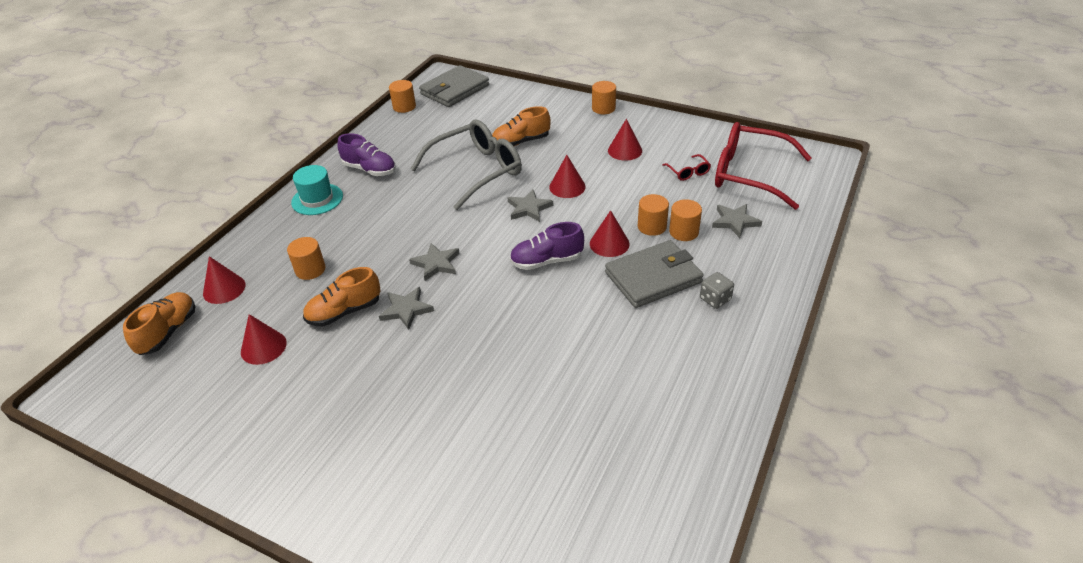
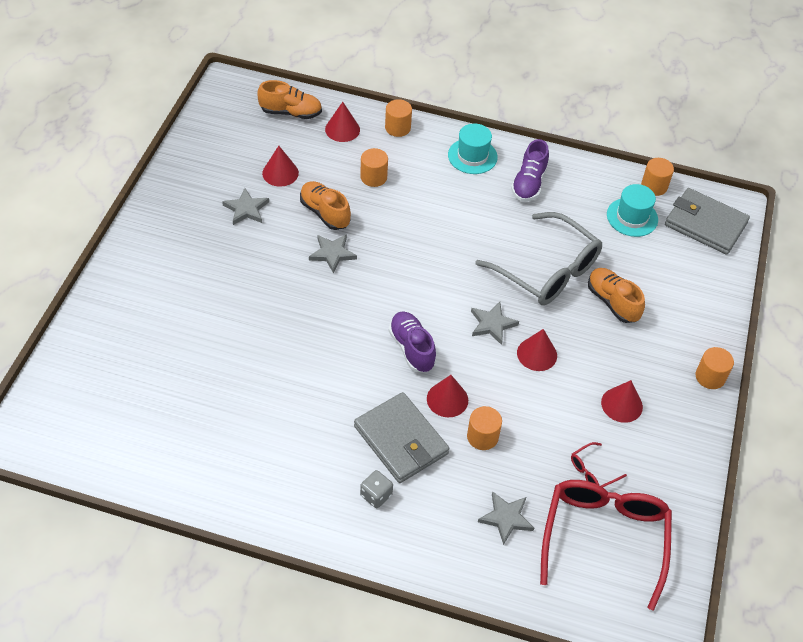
camera: 75 degrees right, 10 degrees up
grey star [409,243,459,281] -> grey star moved to [222,188,269,225]
orange cylinder [669,199,702,241] -> orange cylinder moved to [385,99,412,137]
none -> turquoise hat [607,184,658,237]

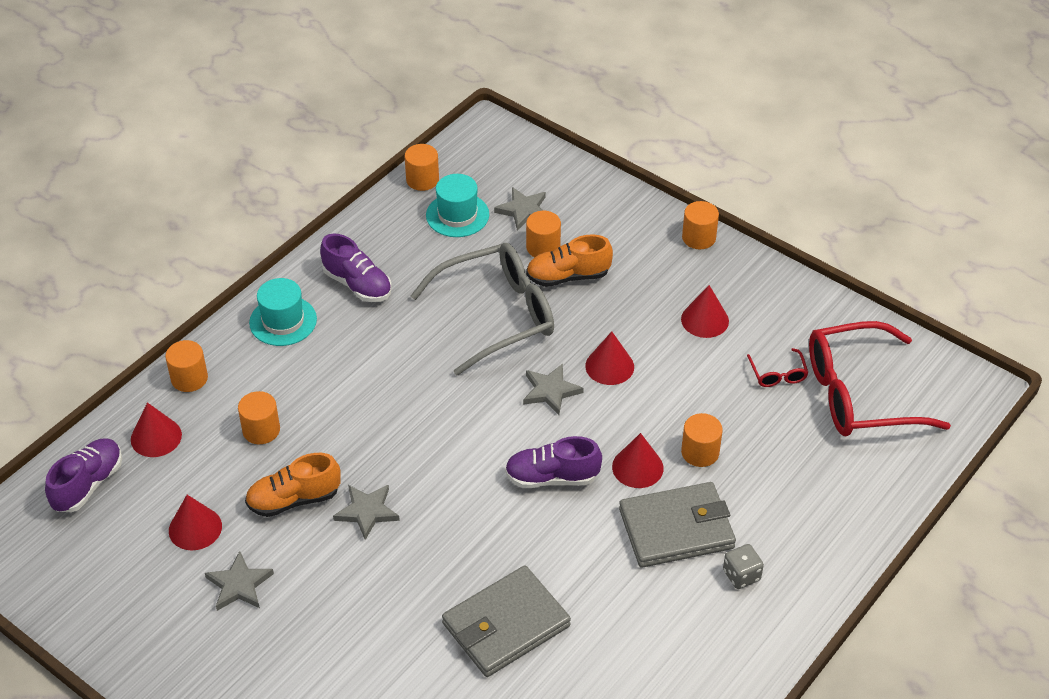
camera: 65 degrees left, 5 degrees down
orange shoe [257,80,322,119] -> purple shoe [45,438,122,512]
grey star [478,492,534,545] -> grey star moved to [494,187,546,231]
red glasses [540,480,672,610] -> red glasses turned 45 degrees counterclockwise [809,321,951,436]
grey wallet [665,188,750,255] -> grey wallet moved to [442,566,571,677]
none -> orange cylinder [526,211,561,257]

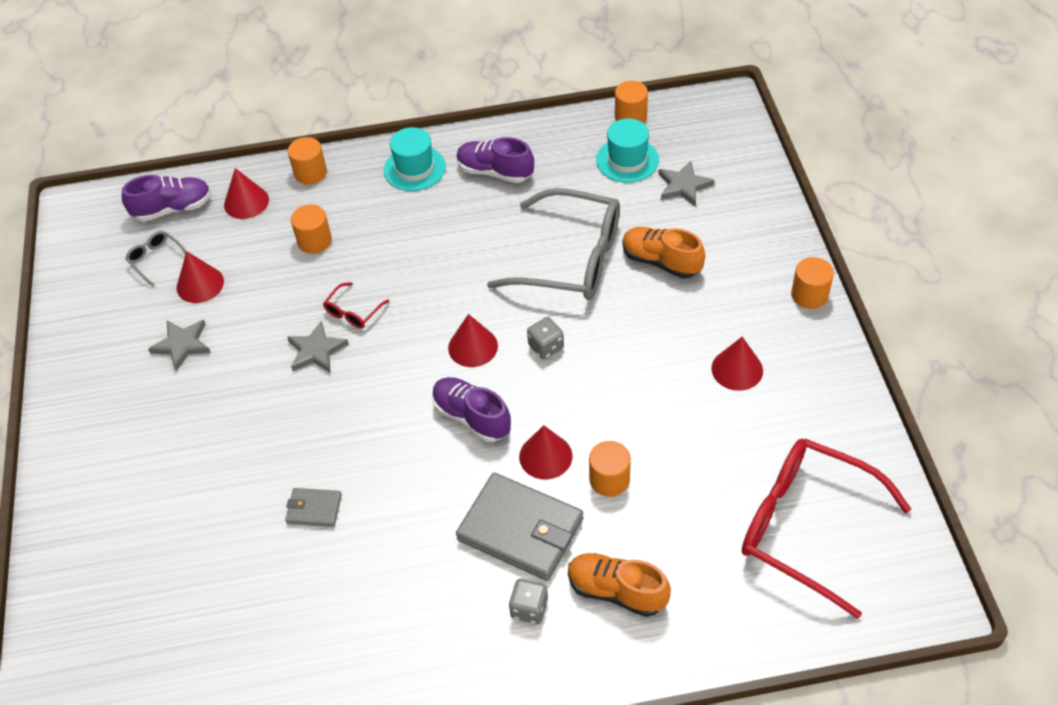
camera: 45 degrees right, 5 degrees up
orange shoe [245,453,341,517] -> orange shoe moved to [568,553,671,617]
purple shoe [320,233,392,302] -> purple shoe turned 120 degrees clockwise [457,137,534,183]
grey wallet [442,566,571,677] -> grey wallet [285,488,342,527], size x0.49
grey star [523,364,584,415] -> grey dice [527,317,564,360]
orange cylinder [526,211,561,257] -> none
red cone [585,331,634,385] -> red cone moved to [448,314,498,367]
red glasses [747,348,808,387] -> red glasses moved to [323,282,389,328]
none -> grey glasses [125,231,186,287]

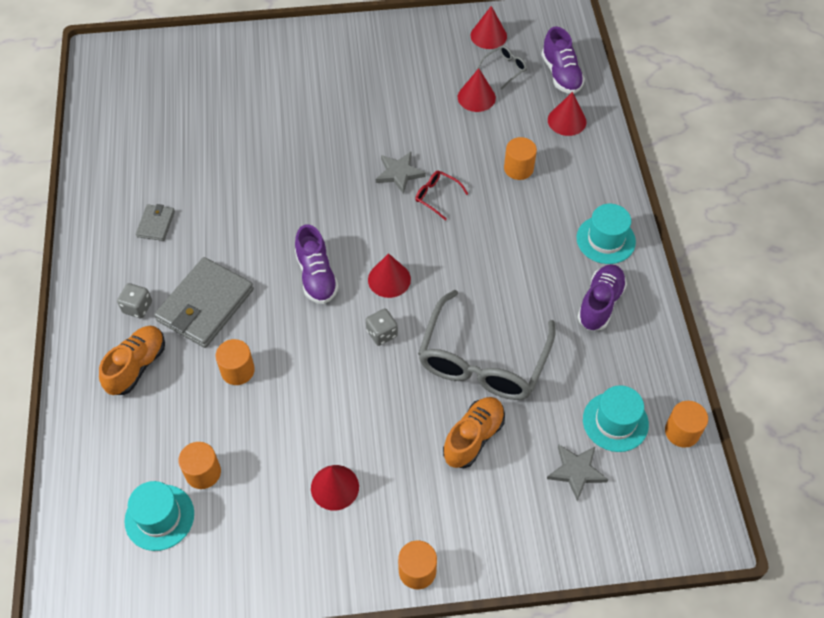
camera: 90 degrees right, 5 degrees up
grey star [148,320,211,371] -> none
grey wallet [285,488,342,527] -> grey wallet moved to [136,204,175,241]
orange cylinder [288,137,327,185] -> orange cylinder moved to [178,442,221,489]
purple shoe [432,377,511,442] -> purple shoe turned 120 degrees clockwise [295,224,339,304]
red cone [519,425,573,480] -> red cone moved to [471,6,507,49]
red glasses [742,439,911,619] -> turquoise hat [124,481,194,551]

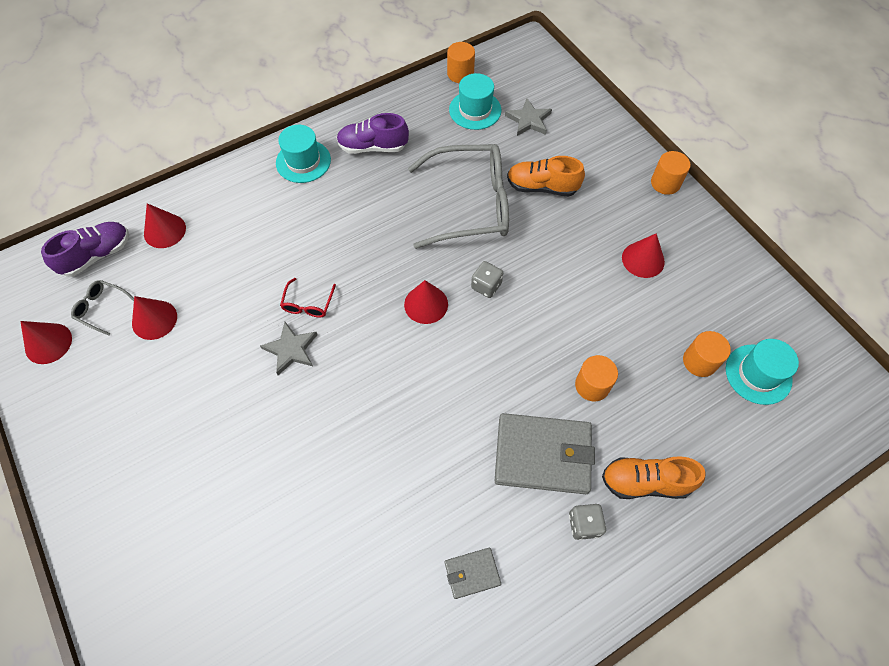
camera: 115 degrees left, 5 degrees up
purple shoe [295,224,339,304] -> none
orange cylinder [504,137,537,180] -> none

